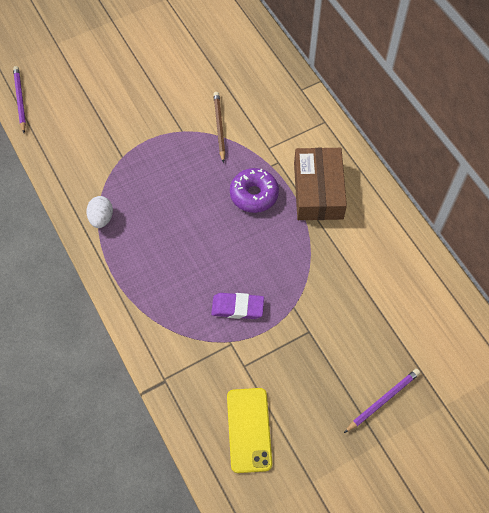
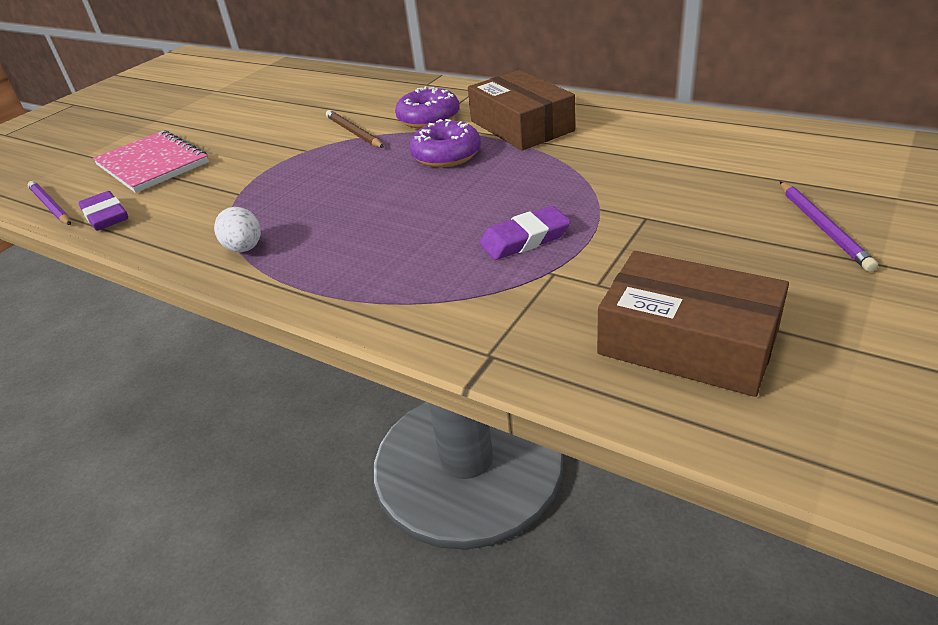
camera: 25 degrees left, 25 degrees down
yellow phone [227,388,272,473] -> brown box [597,251,789,397]
purple pencil [344,369,420,433] -> purple pencil turned 150 degrees clockwise [780,182,878,272]
none -> purple eraser [79,191,128,231]
none -> pink notebook [93,130,209,193]
none -> purple donut [395,86,460,128]

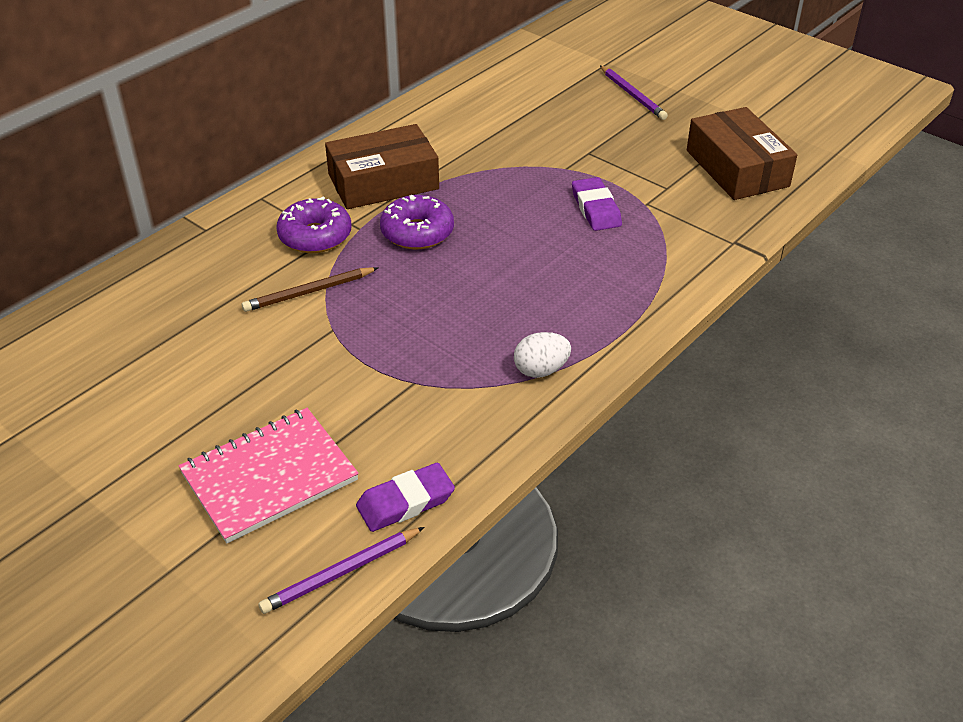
camera: 85 degrees left, 5 degrees up
brown box [597,251,789,397] -> brown box turned 60 degrees counterclockwise [687,107,797,200]
purple pencil [780,182,878,272] -> purple pencil turned 60 degrees clockwise [600,66,668,120]

